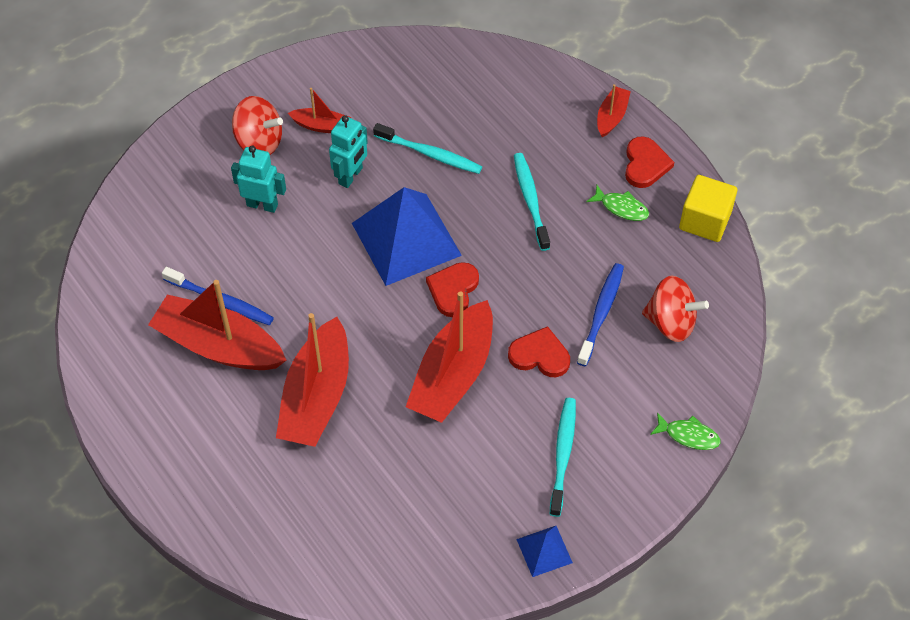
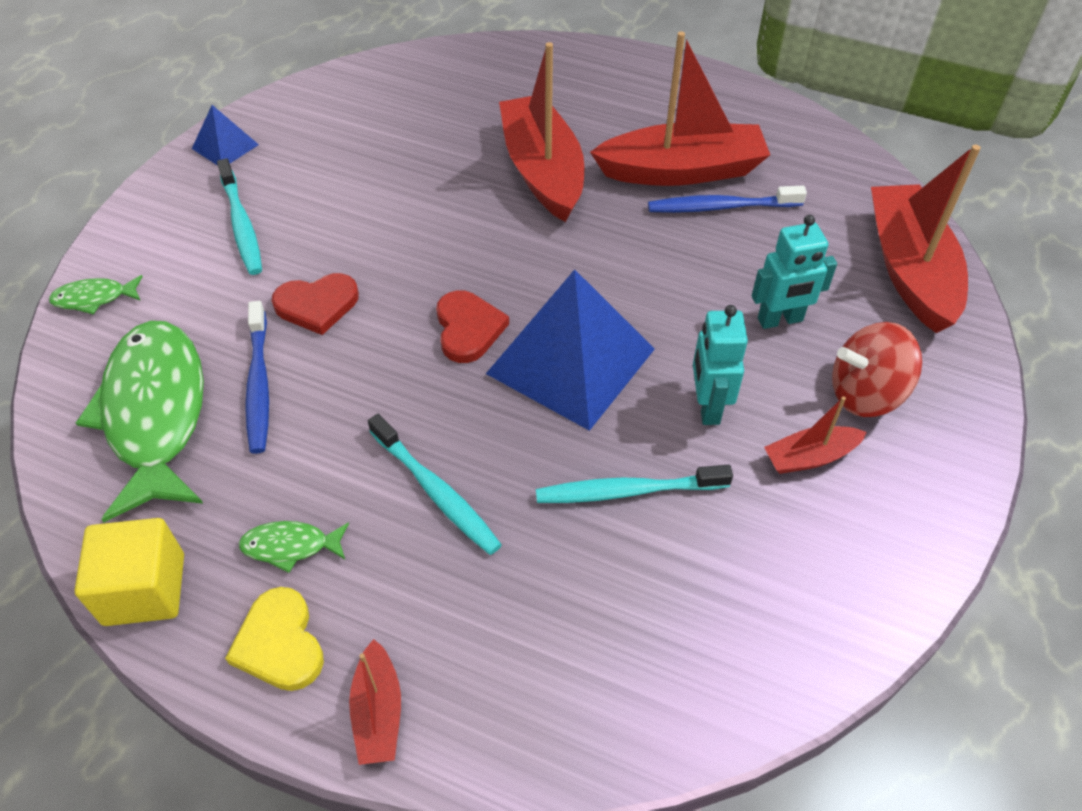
camera: 150 degrees right, 5 degrees down
red boat [406,291,493,423] -> red boat moved to [871,145,981,333]
red heart [625,136,674,188] -> yellow heart [225,587,324,691]
red spinning top [642,276,709,342] -> green fish [76,321,204,522]

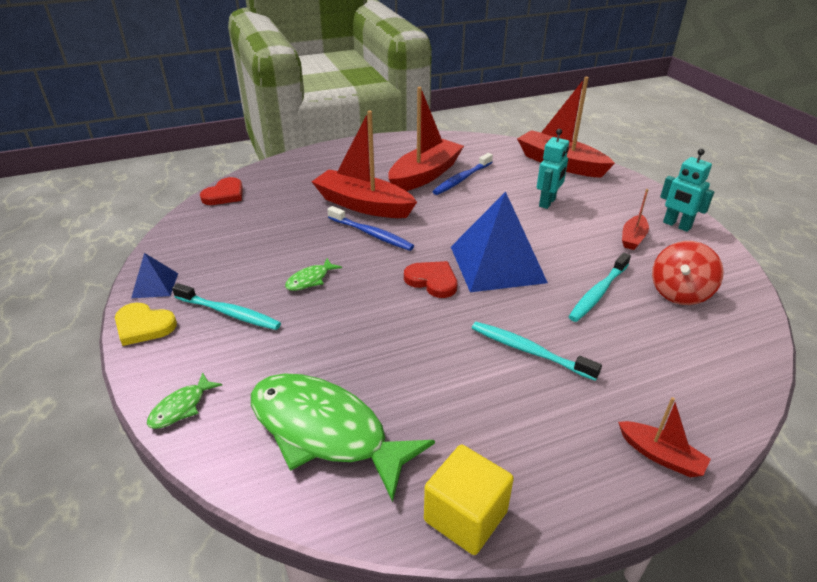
camera: 45 degrees left, 15 degrees down
yellow heart [225,587,324,691] -> yellow heart moved to [115,302,177,346]
green fish [239,521,349,573] -> green fish moved to [285,258,342,291]
blue toothbrush [245,301,269,454] -> blue toothbrush moved to [327,206,414,251]
red heart [272,273,359,335] -> red heart moved to [200,177,243,205]
turquoise toothbrush [368,414,502,555] -> turquoise toothbrush turned 150 degrees counterclockwise [472,322,602,381]
turquoise robot [693,305,748,425] -> turquoise robot moved to [660,149,714,232]
red spinning top [832,322,922,417] -> red spinning top moved to [652,241,724,305]

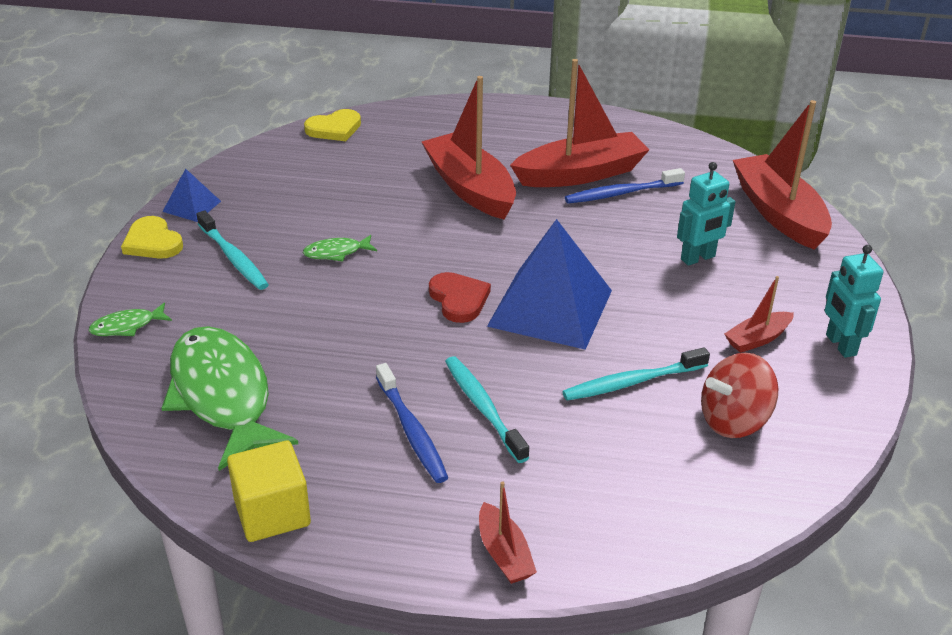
camera: 30 degrees right, 0 degrees up
red heart [200,177,243,205] -> yellow heart [304,109,361,141]
blue toothbrush [327,206,414,251] -> blue toothbrush moved to [376,363,448,483]

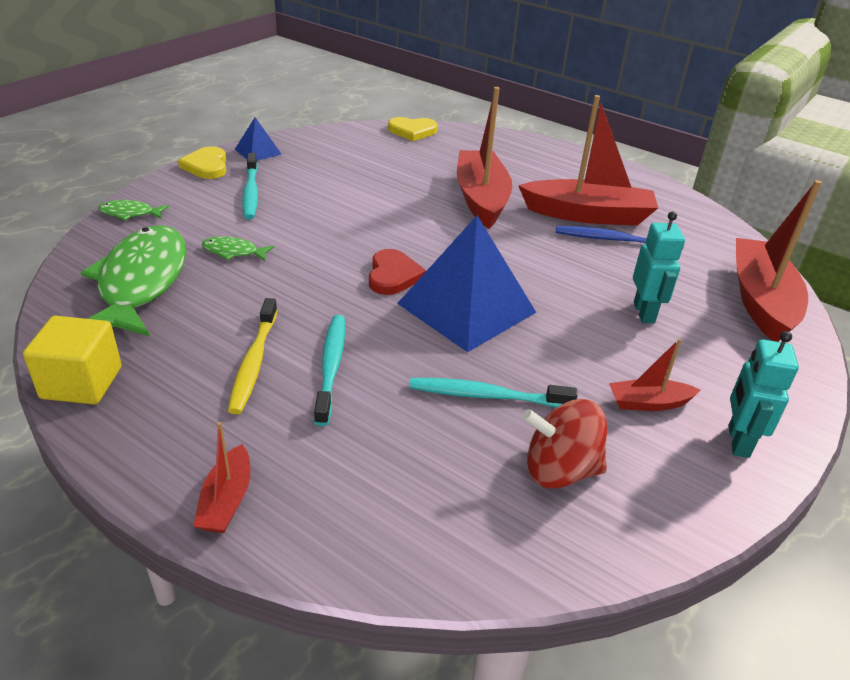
camera: 25 degrees right, 0 degrees up
green fish [303,235,377,262] -> green fish moved to [202,236,274,261]
blue toothbrush [376,363,448,483] -> yellow toothbrush [228,298,278,414]
turquoise robot [677,162,735,266] -> turquoise robot turned 90 degrees counterclockwise [633,211,685,323]

